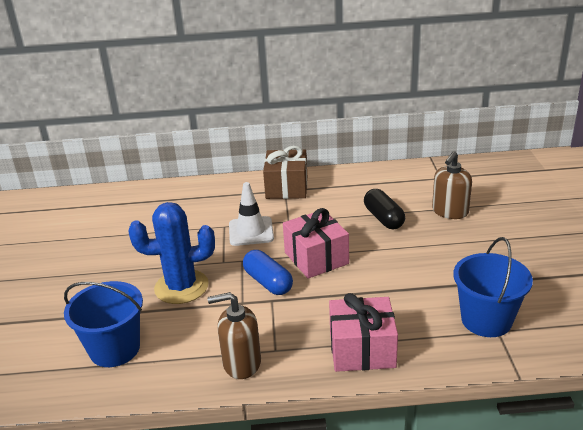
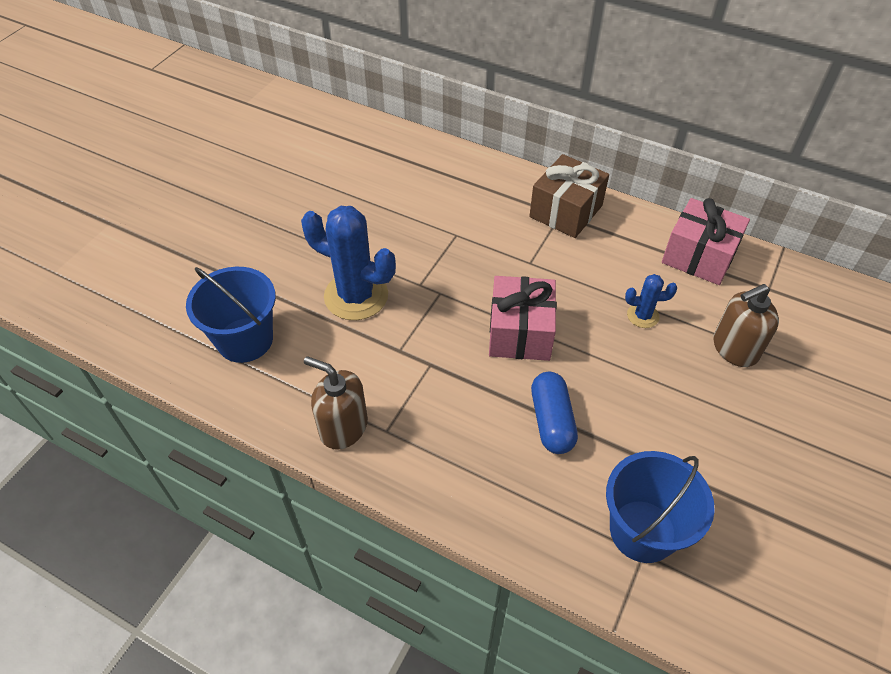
camera: 30 degrees right, 20 degrees up
white traffic cone [229,182,274,246] -> none
blue capsule [243,250,293,295] -> blue capsule moved to [531,372,578,454]
pink gift [329,293,398,372] -> pink gift moved to [662,198,750,285]
black capsule [364,189,405,229] -> blue cactus [625,274,677,328]

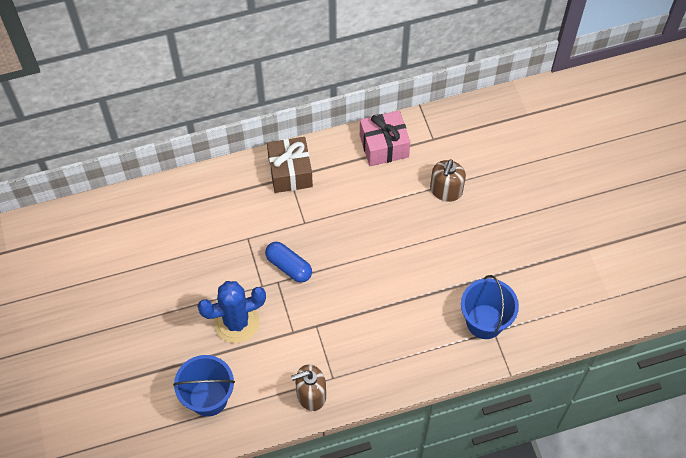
camera: 45 degrees left, 10 degrees up
pink gift [489,276,557,361] -> none
blue capsule [531,372,578,454] -> blue capsule moved to [265,242,312,283]
blue cactus [625,274,677,328] -> none

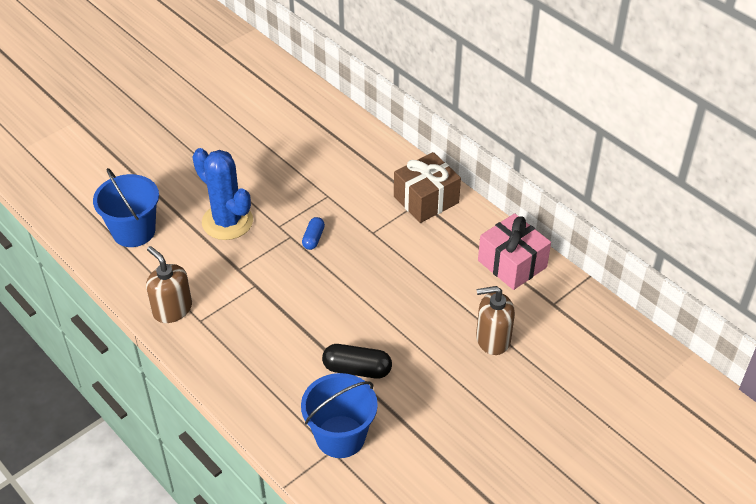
camera: 65 degrees right, 15 degrees down
blue capsule [265,242,312,283] -> blue capsule [302,217,325,250], size x0.62
none -> black capsule [322,344,392,379]

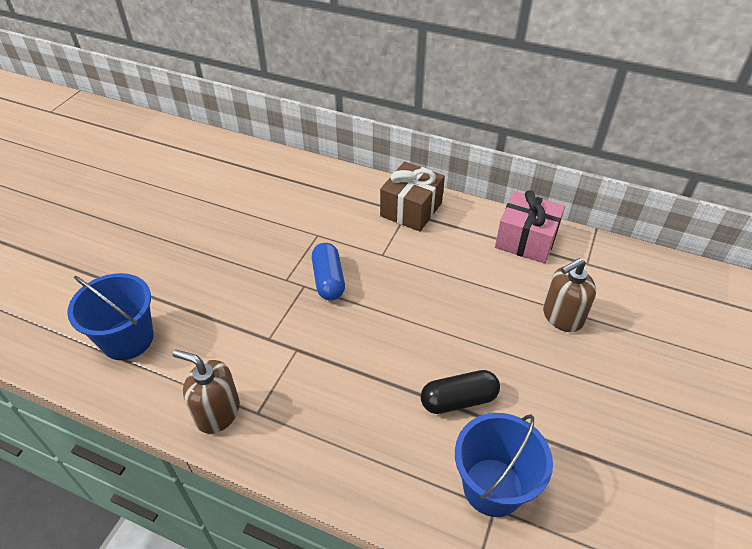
camera: 25 degrees left, 0 degrees up
blue cactus [192,148,253,240] -> none
blue capsule [302,217,325,250] -> blue capsule [312,243,345,301], size x1.61

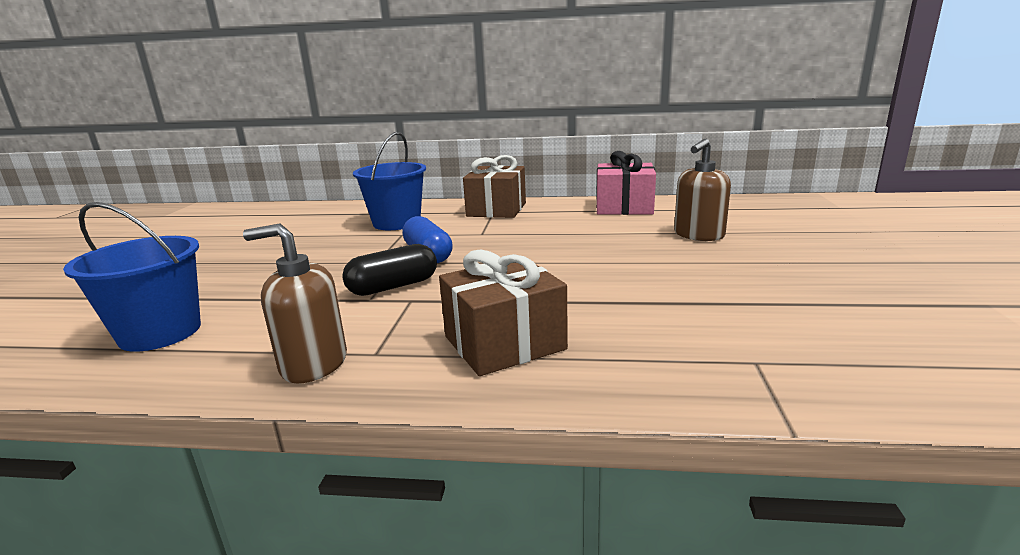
camera: 15 degrees left, 25 degrees down
black capsule [421,370,500,414] -> black capsule moved to [342,244,437,296]
blue bucket [455,413,553,517] -> blue bucket moved to [353,132,426,230]
none -> brown gift [439,249,568,376]

